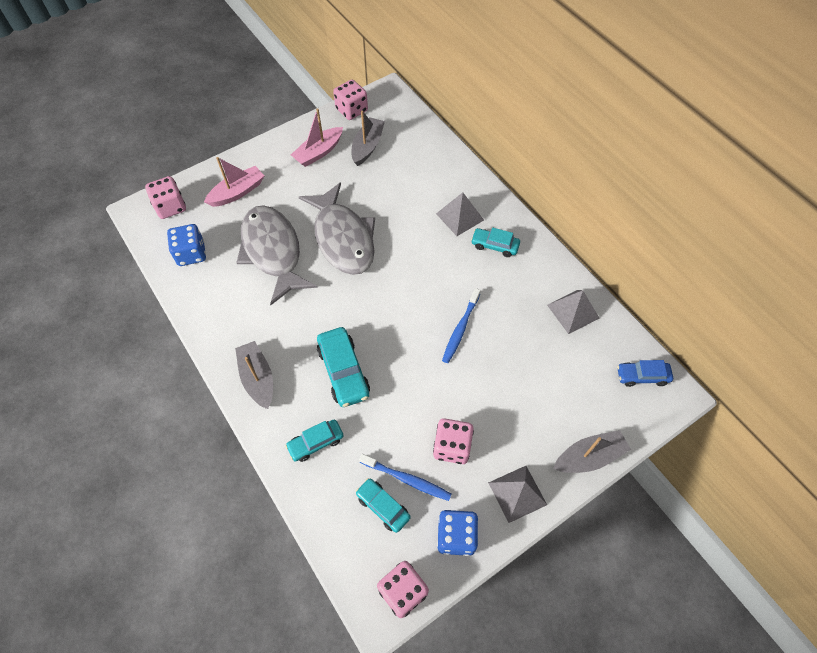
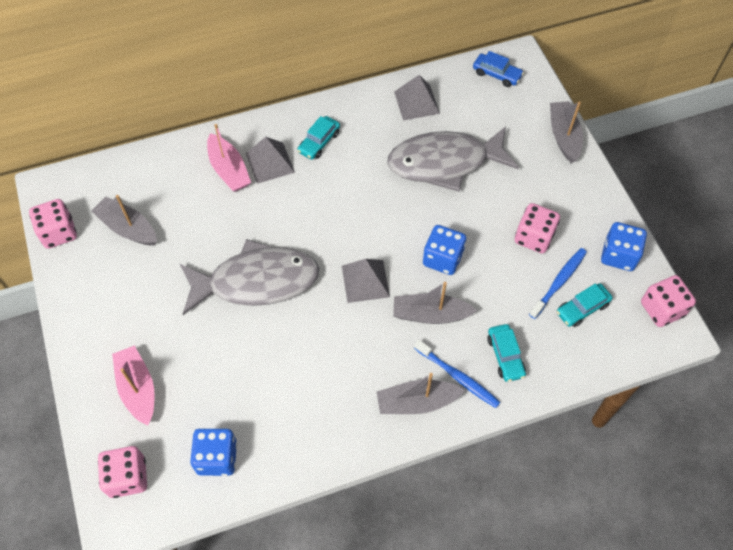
camera: 75 degrees left, 0 degrees up
grey fish [236,205,318,305] -> grey fish moved to [387,126,519,191]
pink boat [291,108,343,167] -> pink boat moved to [207,124,251,192]
turquoise car [317,327,370,407] -> grey boat [393,282,477,324]
blue toothbrush [442,288,481,363] -> blue toothbrush moved to [414,340,500,408]
grey pyramid [488,466,547,523] -> grey pyramid moved to [342,259,390,303]
blue car [617,360,673,387] -> blue car turned 75 degrees counterclockwise [473,51,524,87]
none -> blue dice [423,225,466,275]

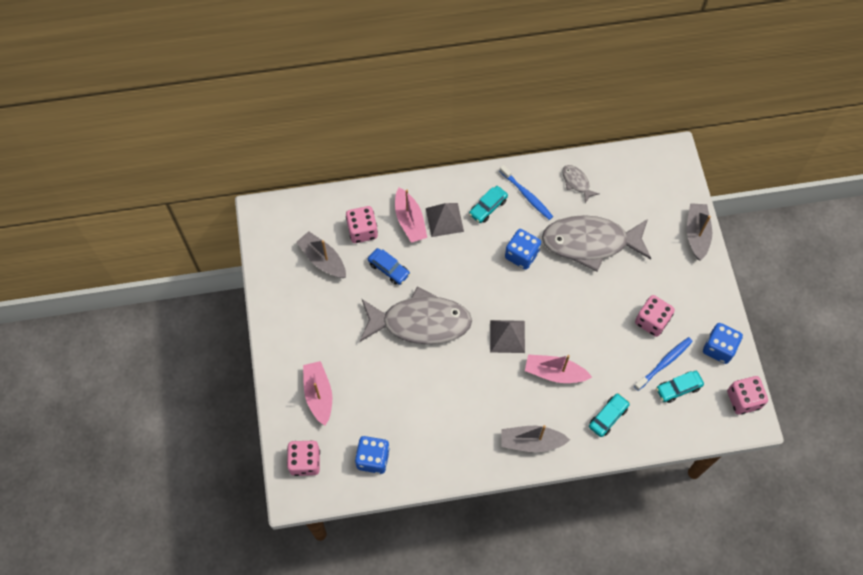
camera: 10 degrees right, 5 degrees up
pink dice [29,199,77,249] -> pink dice moved to [346,206,378,243]
grey boat [393,282,477,324] -> pink boat [525,354,592,383]
grey pyramid [394,75,440,120] -> grey fish [562,165,599,203]
blue toothbrush [414,340,500,408] -> blue toothbrush moved to [500,165,553,220]
blue dice [423,225,466,275] -> blue dice moved to [505,229,541,270]
blue car [473,51,524,87] -> blue car moved to [368,248,410,285]
turquoise car [487,324,526,382] -> turquoise car turned 135 degrees counterclockwise [589,393,630,437]

